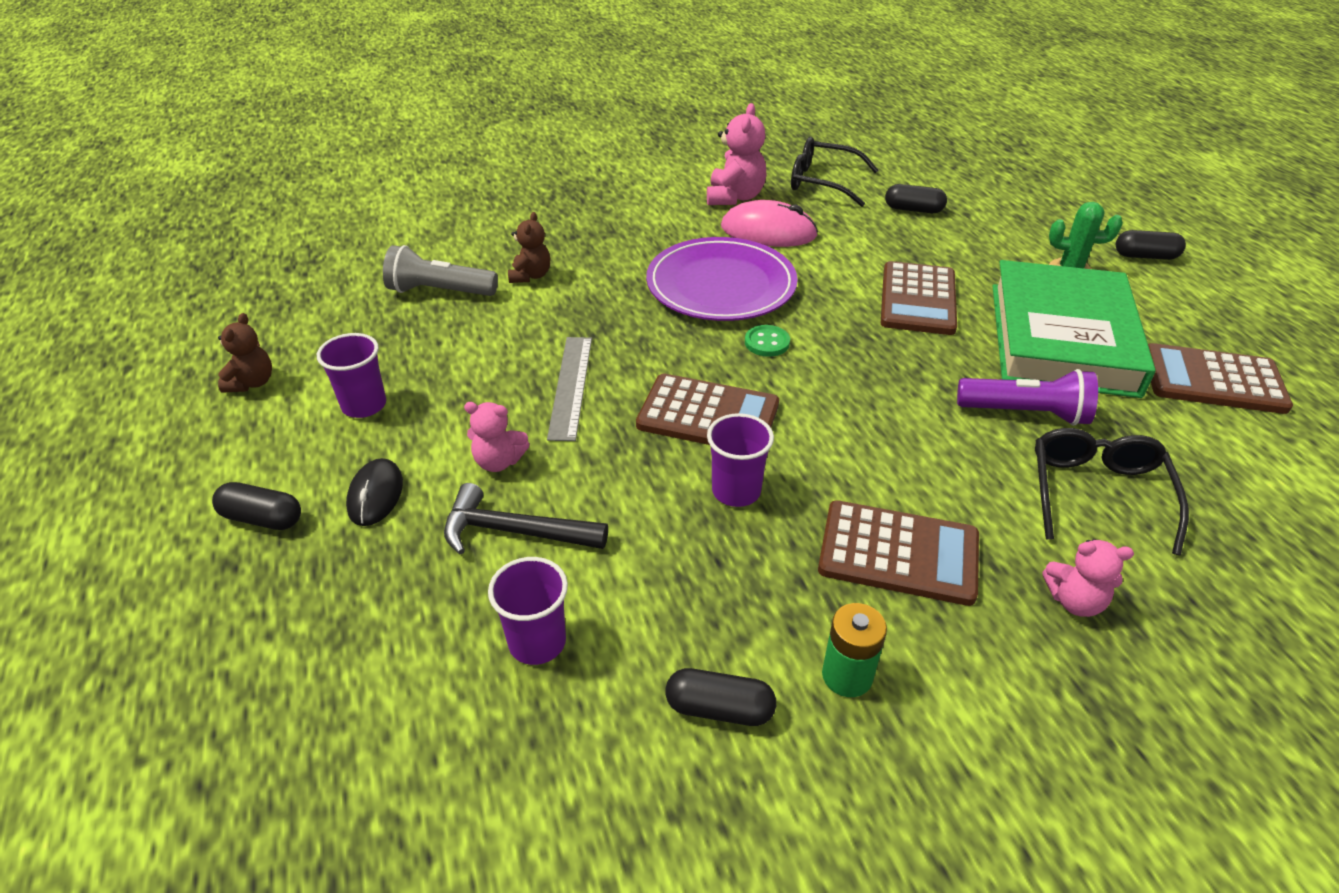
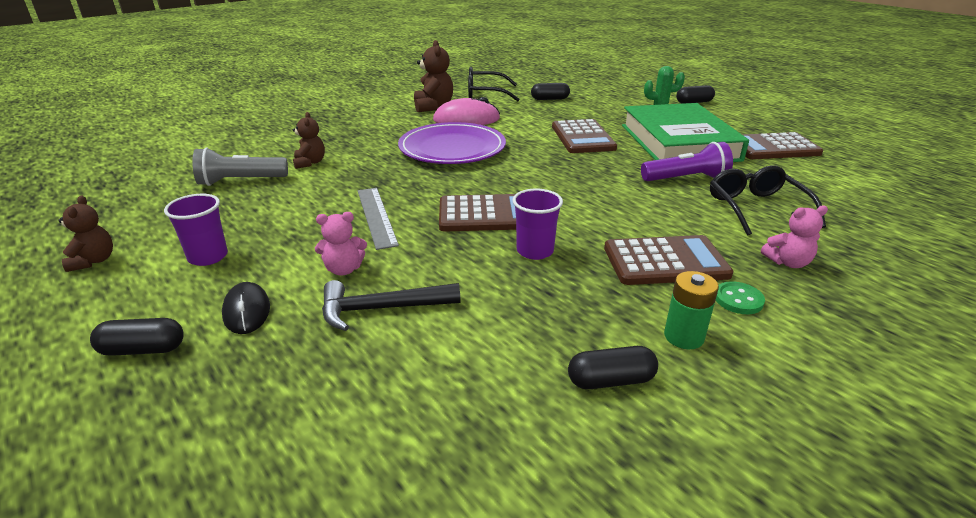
camera: 20 degrees left, 10 degrees down
purple cup [488,557,568,665] -> none
pink teddy bear [707,103,766,205] -> brown teddy bear [414,40,453,112]
green button [745,325,790,357] -> green button moved to [716,281,765,314]

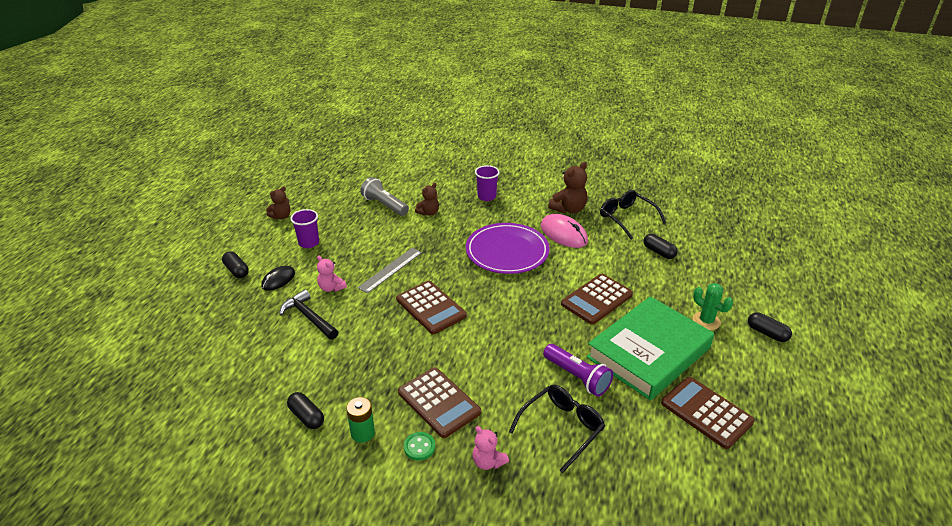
camera: 55 degrees right, 5 degrees up
purple cup [512,189,563,260] -> purple cup moved to [475,165,500,201]

